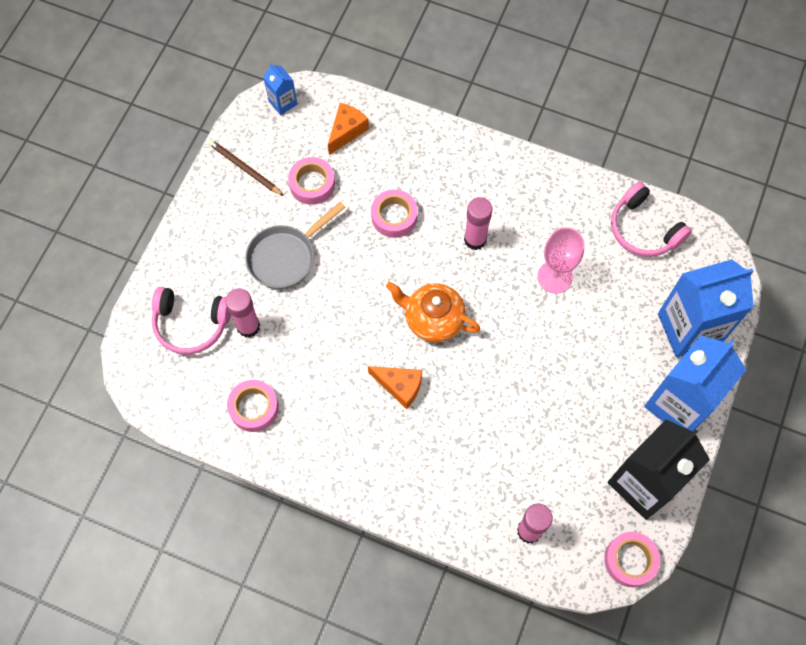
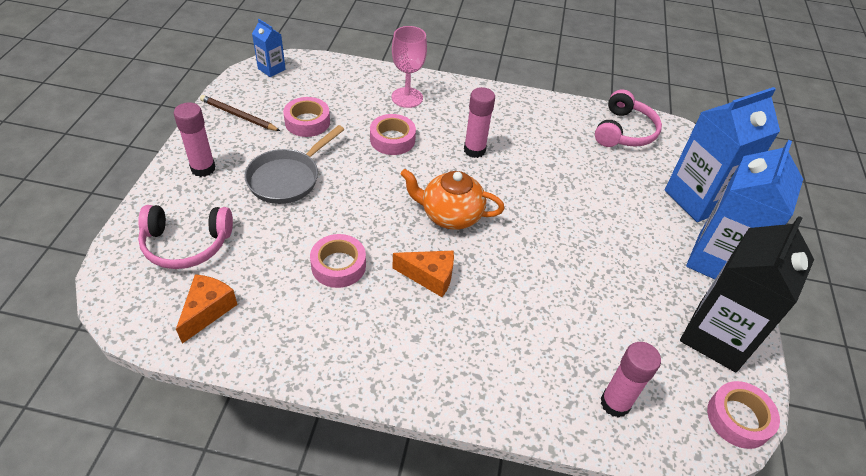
camera: 15 degrees left, 20 degrees down
pink glue stick [225,288,260,338] -> pink glue stick moved to [174,102,216,177]
pink tape [227,380,279,432] -> pink tape moved to [310,234,366,288]
orange cheese [328,103,369,155] -> orange cheese moved to [176,274,238,344]
pink goblet [537,227,584,293] -> pink goblet moved to [391,26,427,108]
pink headphones [611,182,692,257] -> pink headphones turned 105 degrees counterclockwise [595,90,662,147]

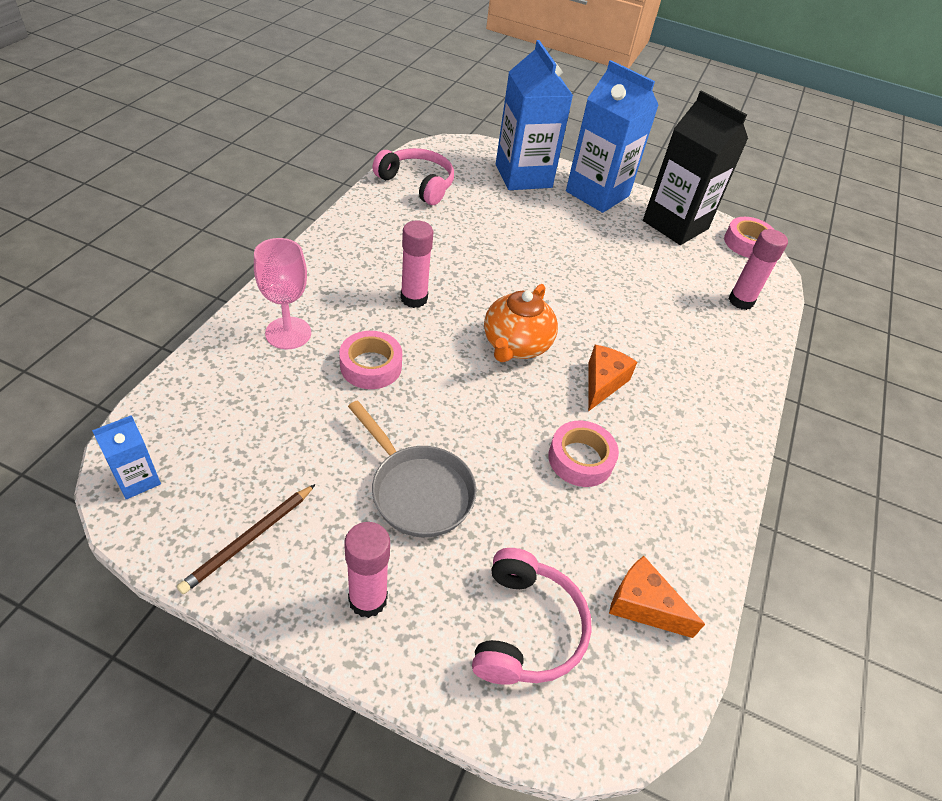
camera: 80 degrees left, 0 degrees up
pink tape [283,97,330,137] -> none

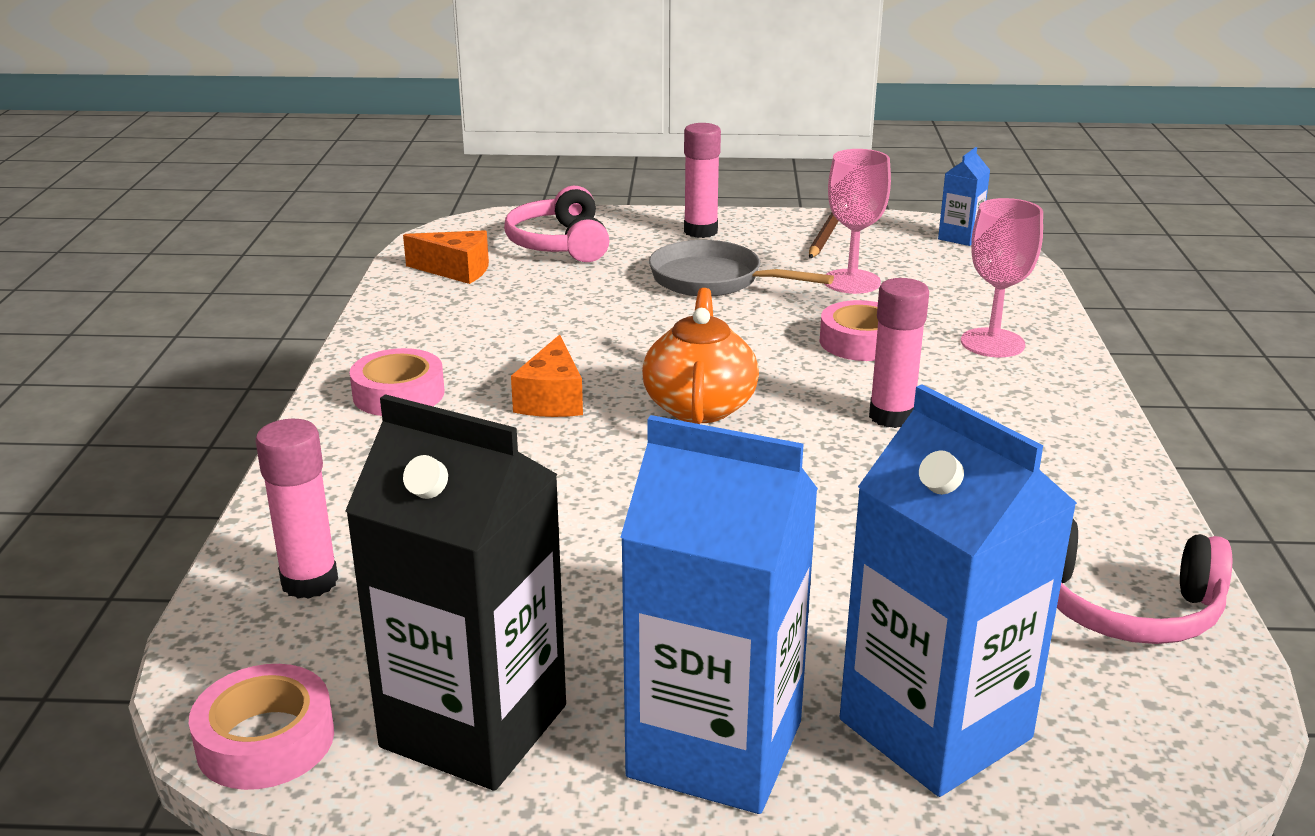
camera: 165 degrees right, 20 degrees down
pink tape [548,421,619,487] -> pink tape moved to [350,348,445,416]
none -> pink goblet [825,149,891,294]

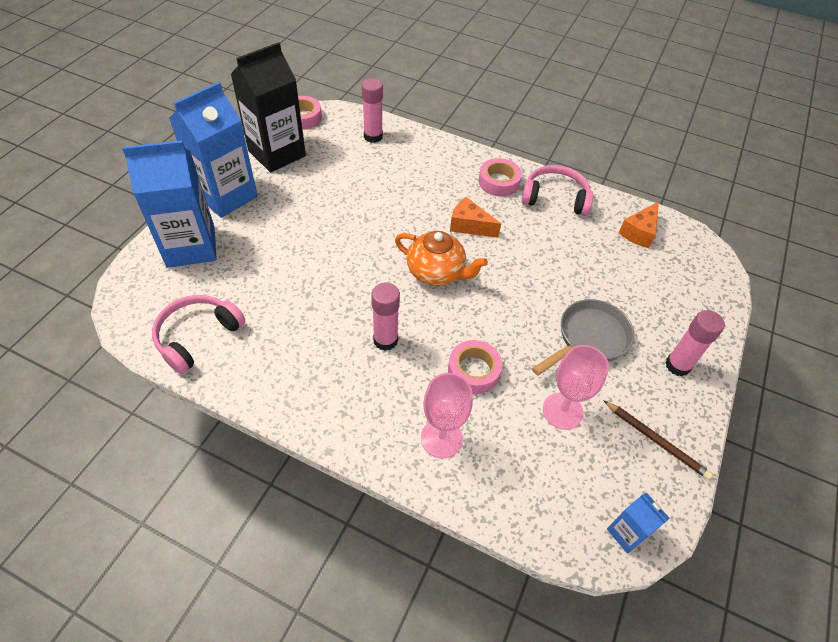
camera: 110 degrees right, 25 degrees up
pink headphones [504,186,609,262] -> pink headphones moved to [521,165,593,216]

